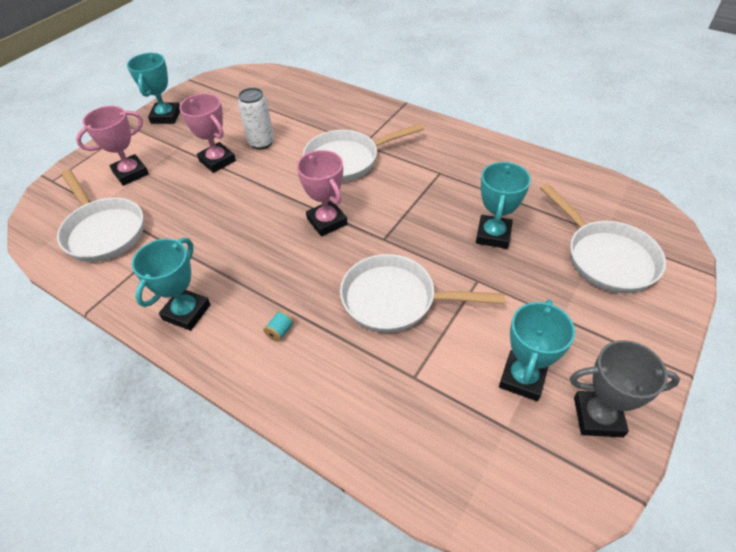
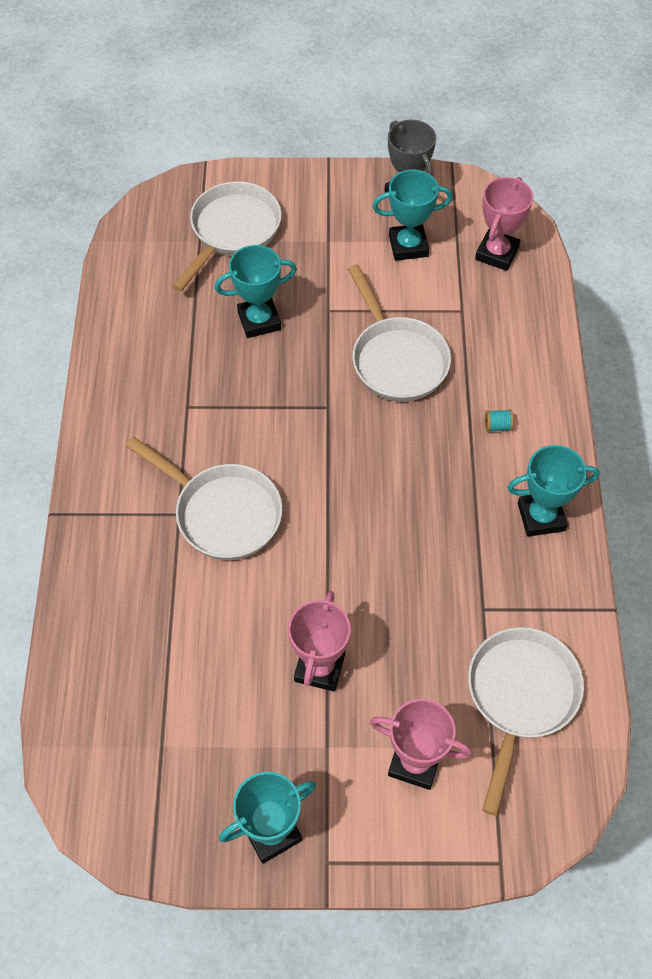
camera: 125 degrees left, 10 degrees up
white can [238,88,274,150] -> none
pink trophy [297,150,348,236] -> pink trophy moved to [475,177,533,271]

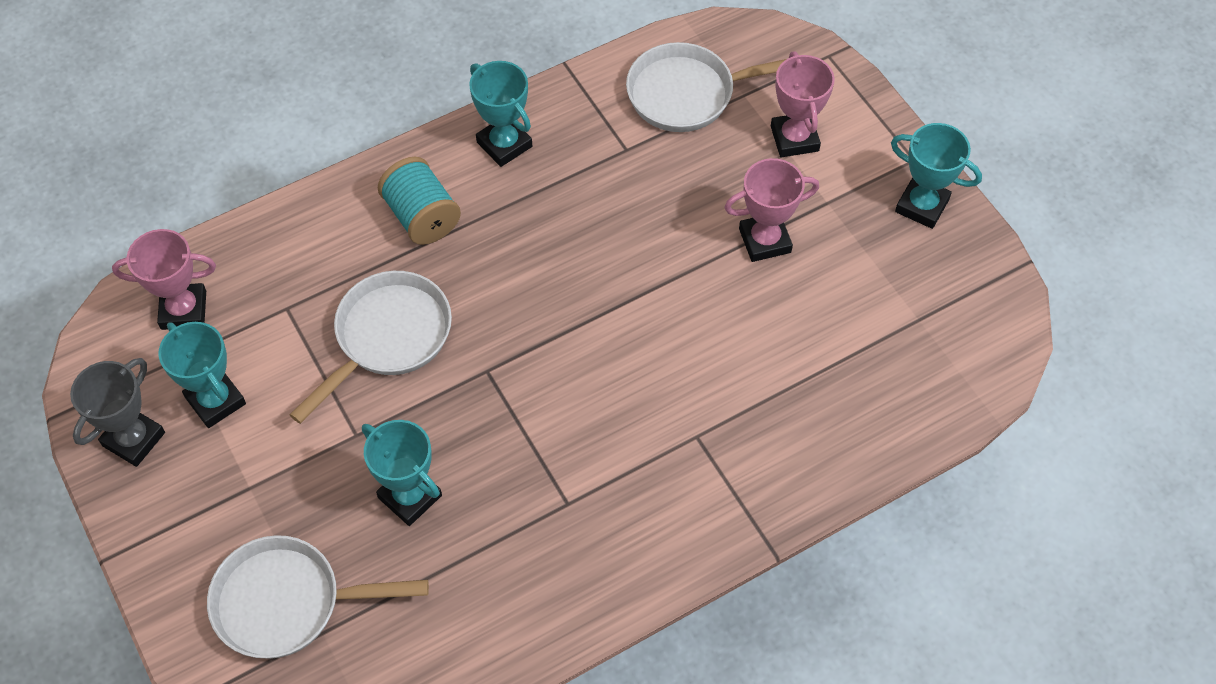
camera: 120 degrees left, 0 degrees up
white pan [126,437,283,560] -> none
turquoise spool [485,409,514,432] -> turquoise spool [378,157,461,245], size x2.43

